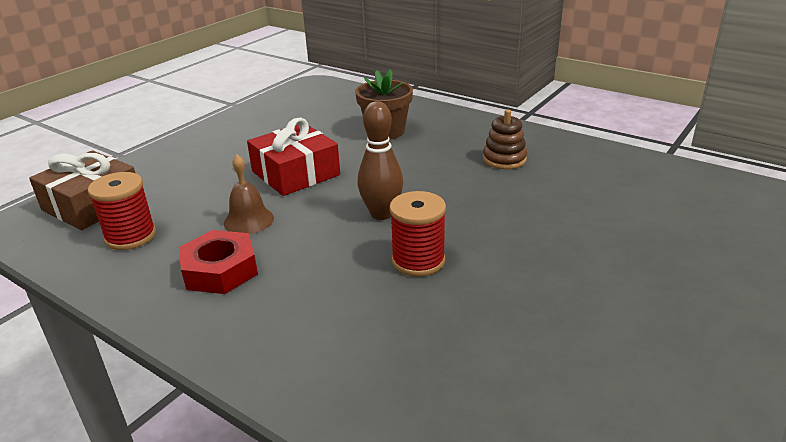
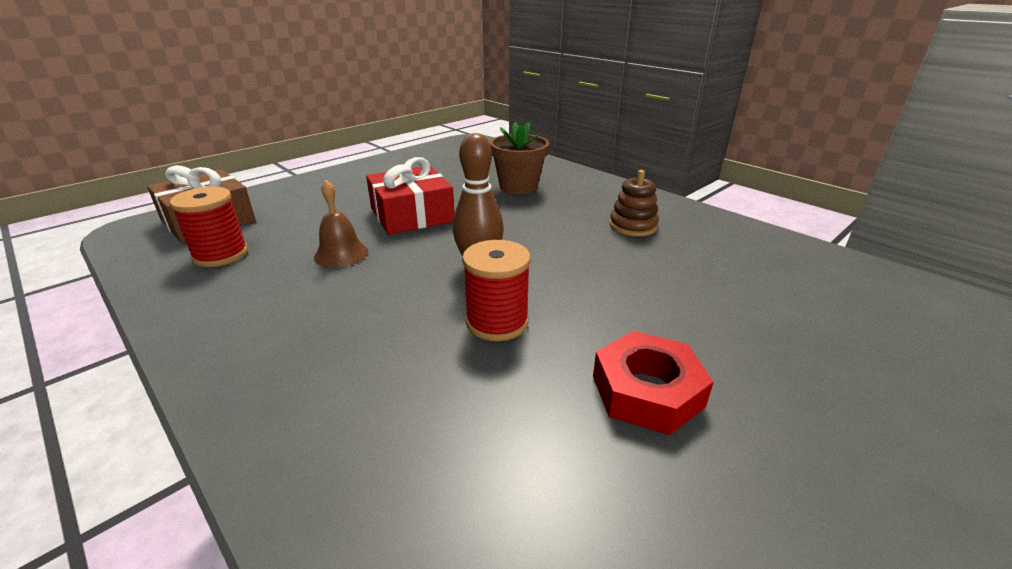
camera: 10 degrees right, 0 degrees up
red nut [179,230,258,294] -> red nut moved to [593,331,714,435]

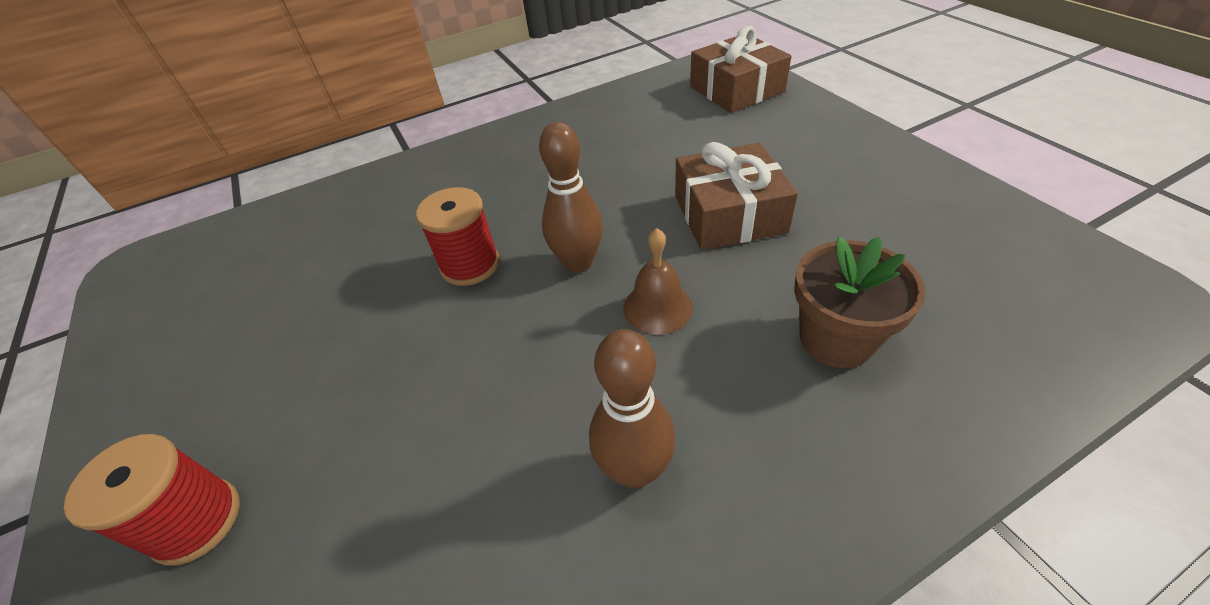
camera: 110 degrees right, 15 degrees up
red spool [170,187,248,267] -> red spool moved to [64,434,240,566]
brown bell [314,180,368,268] -> brown bell moved to [623,228,693,335]
red gift [366,157,455,235] -> brown gift [675,142,798,250]
red nut [593,331,714,435] -> none
brown stacking toy [609,170,659,236] -> brown bowling pin [589,329,676,488]

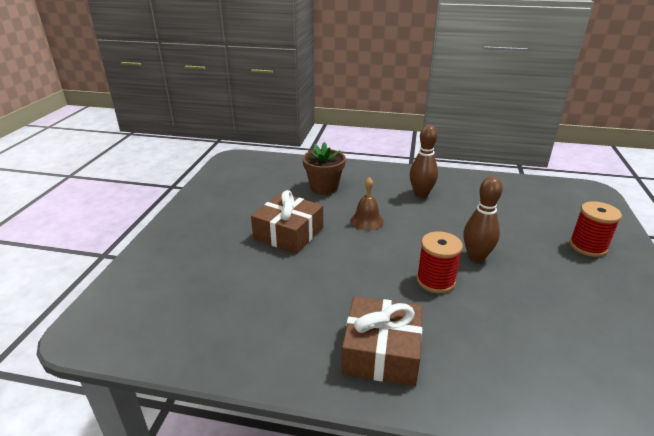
camera: 145 degrees left, 15 degrees down
brown bowling pin [539,122,603,273] -> brown bowling pin moved to [464,176,503,262]
brown gift [690,26,791,113] -> brown gift moved to [341,296,422,386]

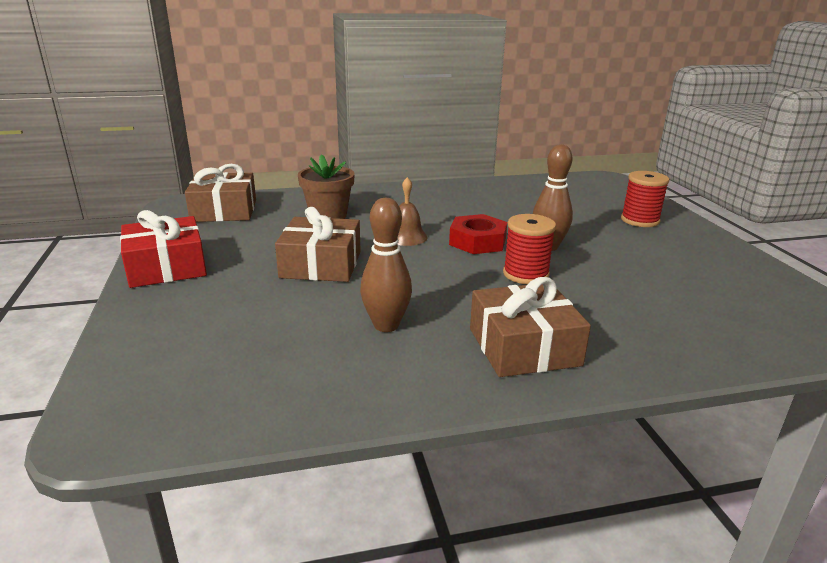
camera: 25 degrees left, 5 degrees down
brown bowling pin [410,125,438,198] -> brown bowling pin moved to [360,198,412,332]
none -> red gift [120,210,207,288]
none -> brown gift [185,164,256,222]
none -> red nut [449,214,507,254]

